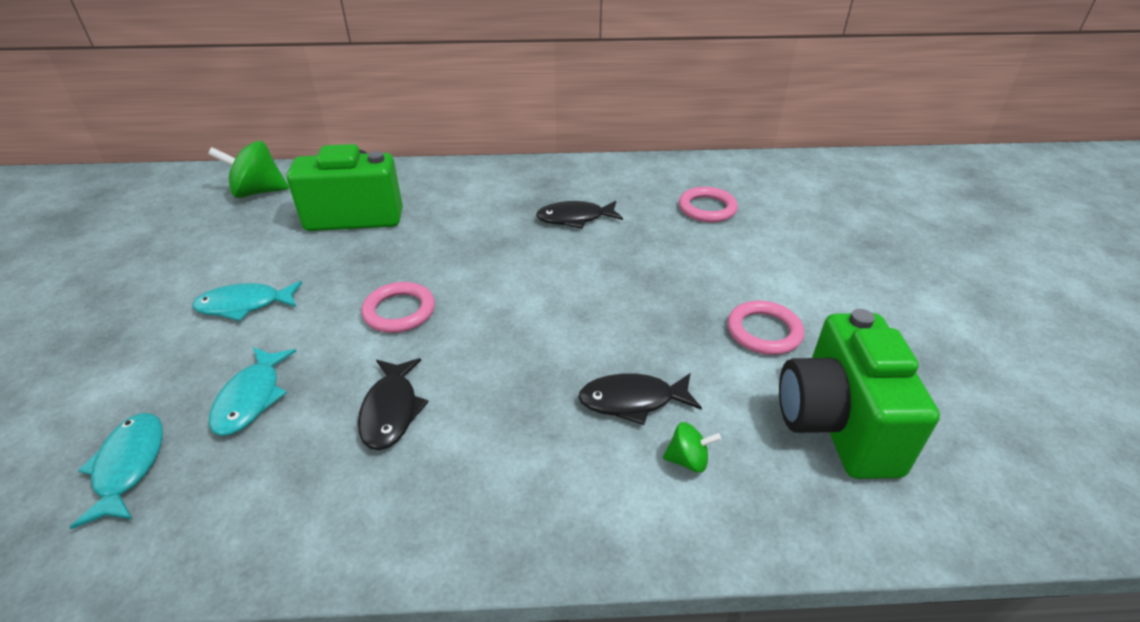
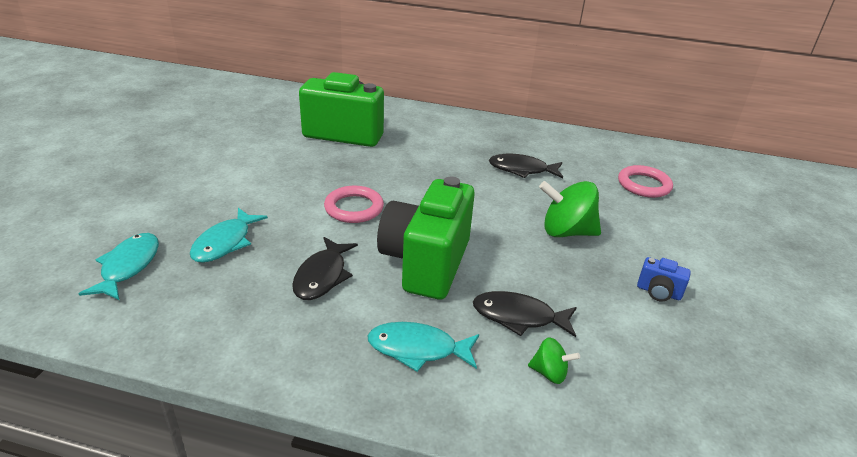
camera: 15 degrees right, 5 degrees down
turquoise fish [192,281,302,321] -> turquoise fish moved to [367,322,479,372]
green spinning top [208,141,289,198] -> green spinning top moved to [539,181,601,237]
pink ring [727,300,804,355] -> blue camera [637,257,691,301]
green camera [779,309,940,479] -> green camera moved to [377,177,475,300]

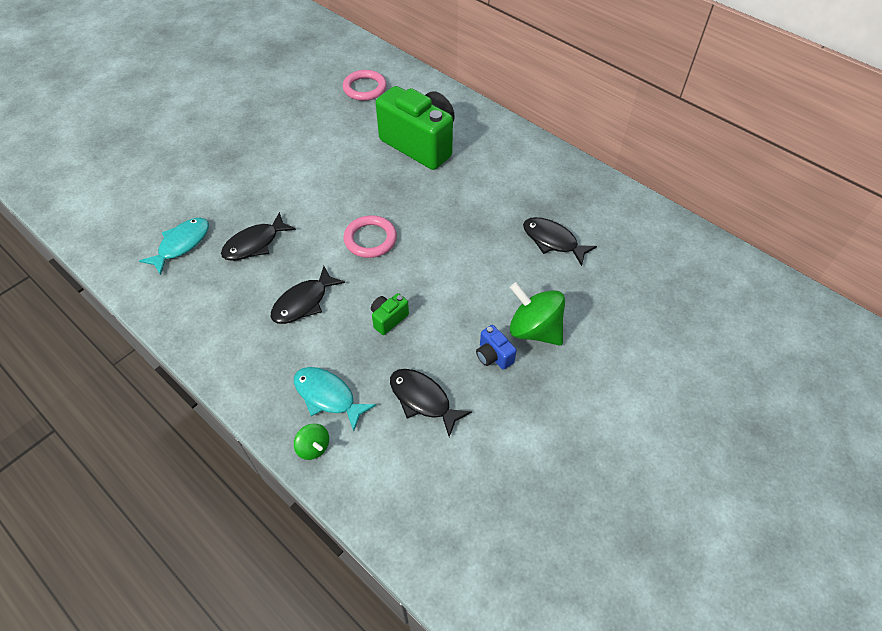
camera: 30 degrees right, 20 degrees up
turquoise fish [190,208,268,263] -> black fish [221,212,296,261]
green camera [377,177,475,300] -> green camera [371,293,409,335], size x0.41
green spinning top [528,337,580,384] -> green spinning top moved to [294,423,329,460]
pink ring [618,165,673,198] -> pink ring moved to [343,70,387,101]
blue camera [637,257,691,301] -> blue camera moved to [476,325,517,370]

